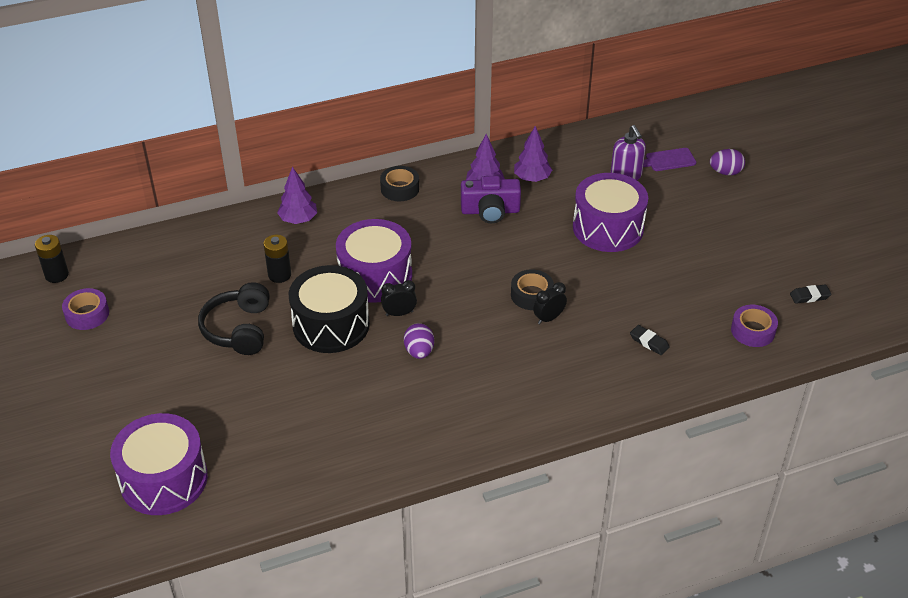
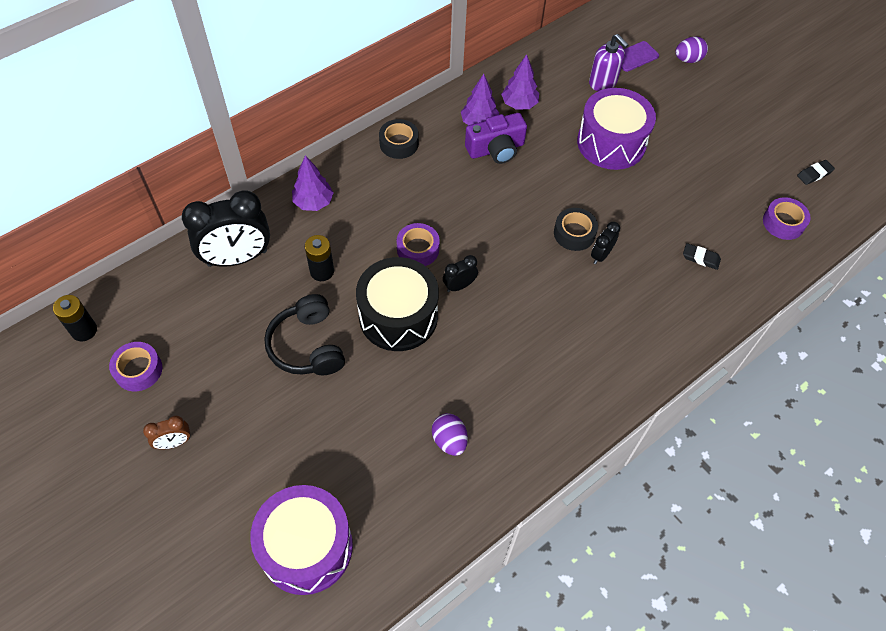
camera: 20 degrees left, 15 degrees up
purple drum [336,219,412,303] -> purple tape [397,223,440,266]
purple egg [404,323,434,359] -> purple egg moved to [432,413,468,456]
none -> brown clock [143,415,190,449]
none -> black clock [182,190,270,267]

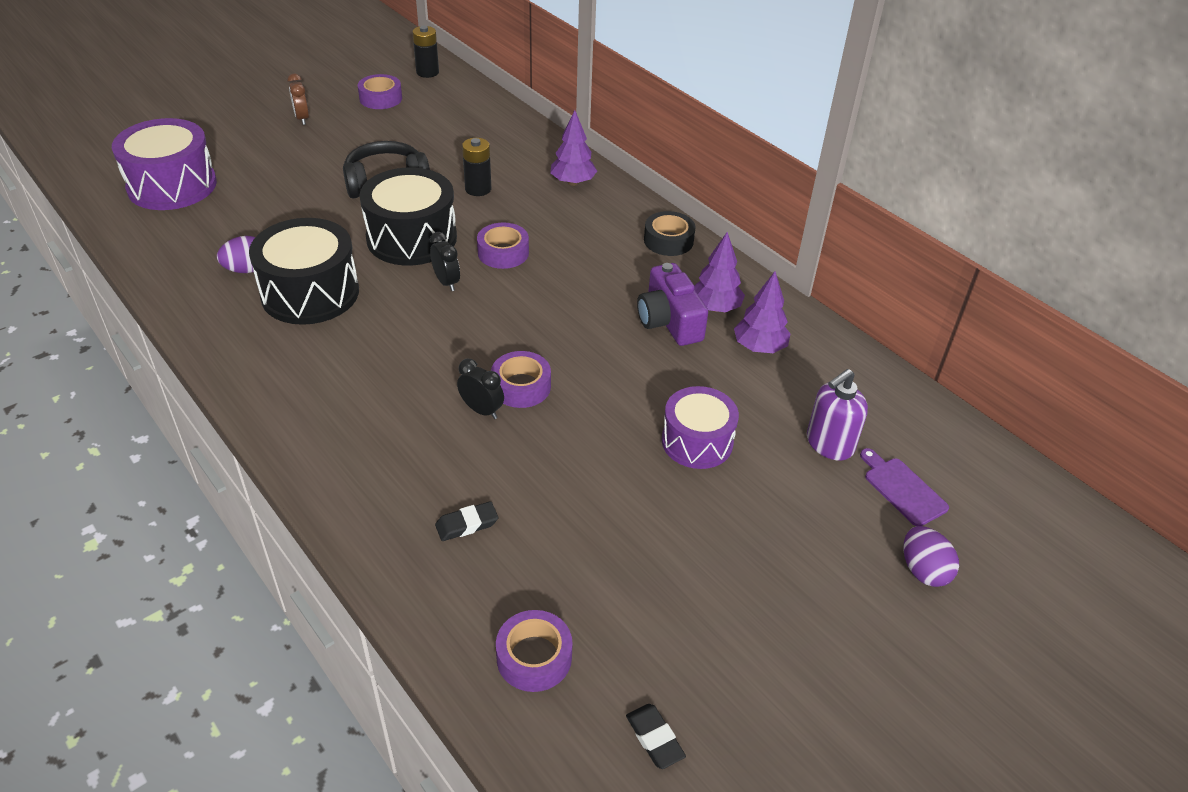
camera: 90 degrees right, 15 degrees down
black clock [182,190,270,267] -> none
black tape [554,208,598,251] -> purple tape [491,351,551,408]
purple drum [577,88,656,170] -> purple drum [662,386,739,469], size x0.65
black eraser [683,243,721,270] -> black eraser turned 45 degrees clockwise [435,501,498,541]
none -> black drum [249,218,359,325]

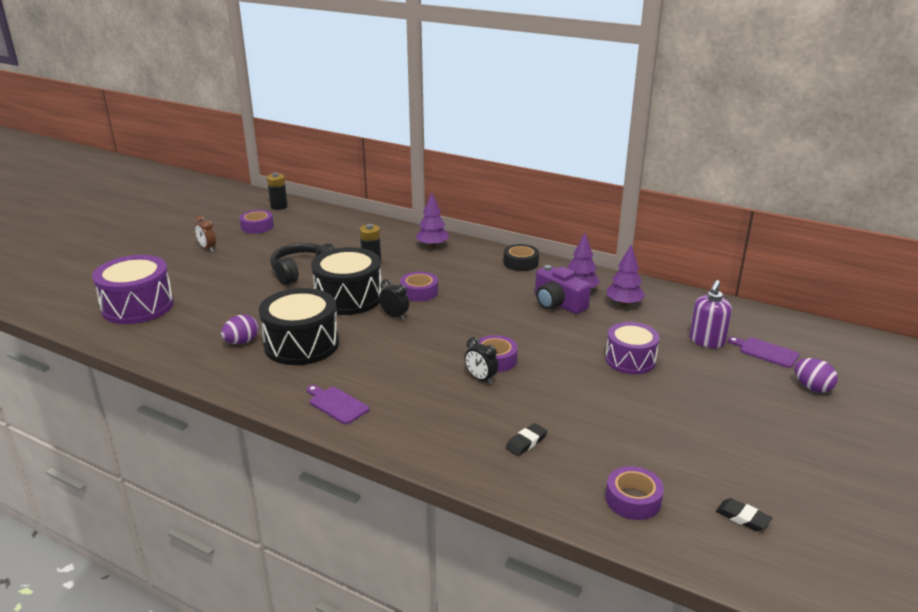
camera: 20 degrees left, 15 degrees down
black clock [457,359,504,419] -> black clock turned 150 degrees counterclockwise [465,337,498,384]
none -> purple cutting board [307,385,369,424]

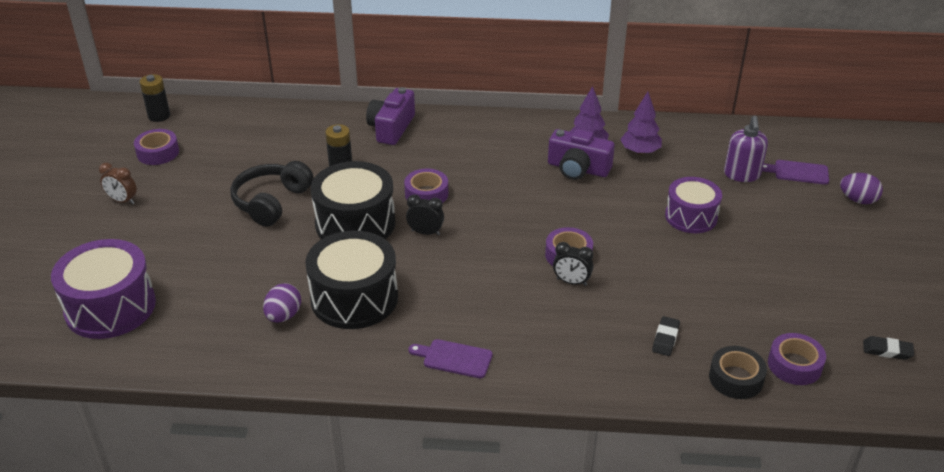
camera: 25 degrees left, 10 degrees up
purple tree [415,192,449,248] -> purple camera [366,87,415,145]
black tape [503,244,539,271] -> black tape moved to [709,346,767,399]

